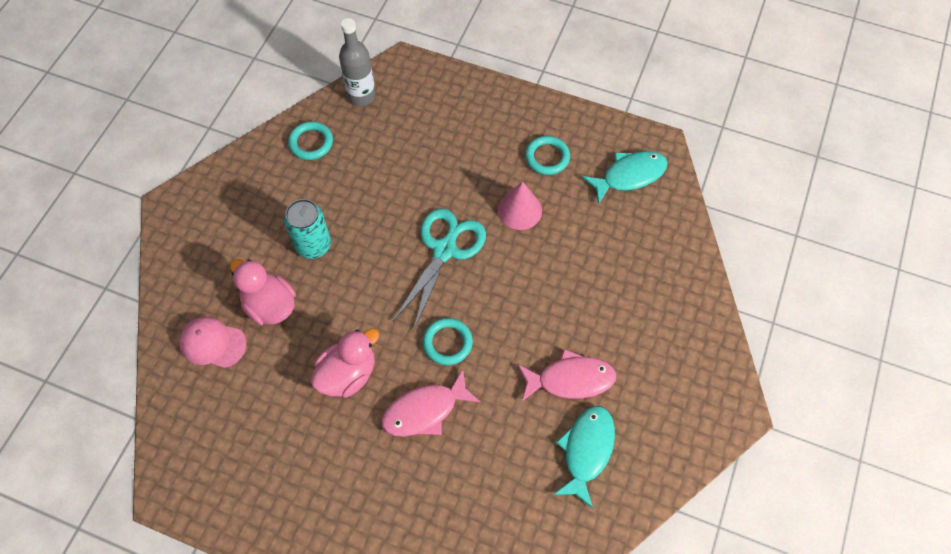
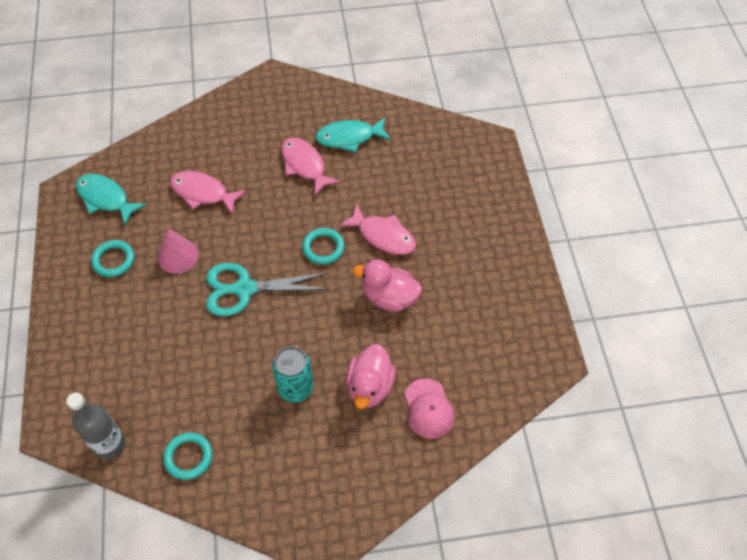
camera: 120 degrees left, 5 degrees down
none -> pink fish [170,171,247,214]

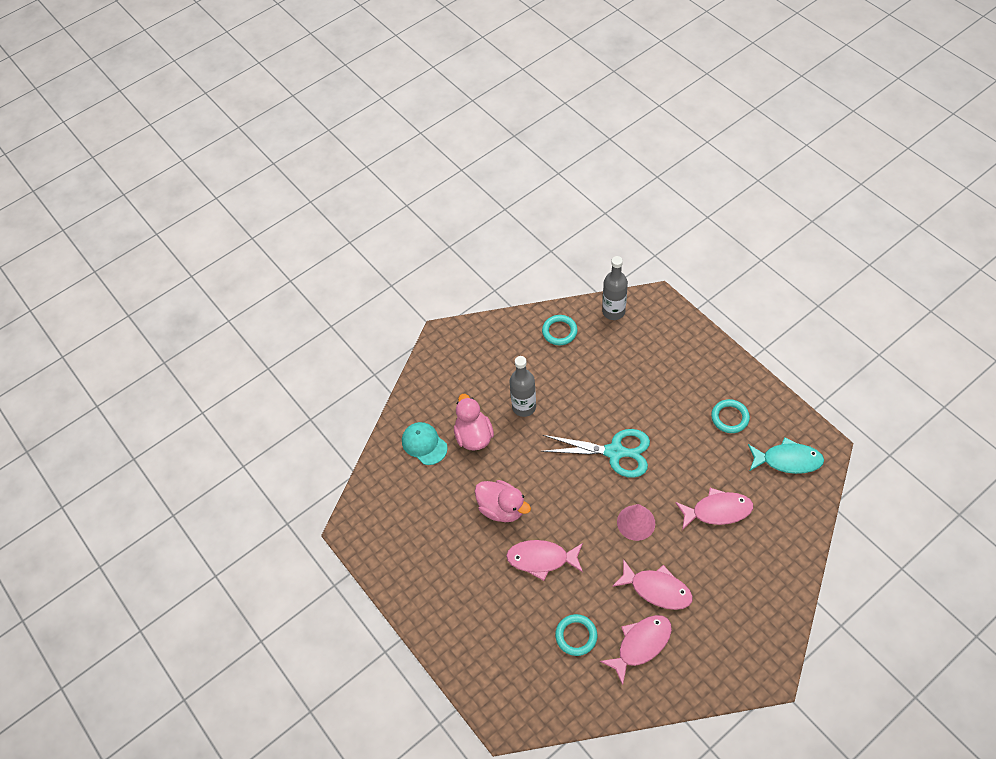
camera: 155 degrees right, 0 degrees up
pink cone [158,228,199,274] -> pink cone moved to [617,504,655,541]
turquoise scissors [206,263,330,316] -> turquoise scissors turned 45 degrees clockwise [541,429,650,478]
turquoise can [272,346,314,403] -> grey bottle [510,356,536,417]
turquoise ring [302,228,345,265] -> turquoise ring moved to [555,614,597,656]
turquoise fish [315,117,391,152] -> pink fish [600,615,672,685]
pink duck [353,259,422,312] -> pink duck turned 45 degrees clockwise [475,480,531,522]
pink cap [404,379,455,439] -> turquoise cap [402,422,448,465]

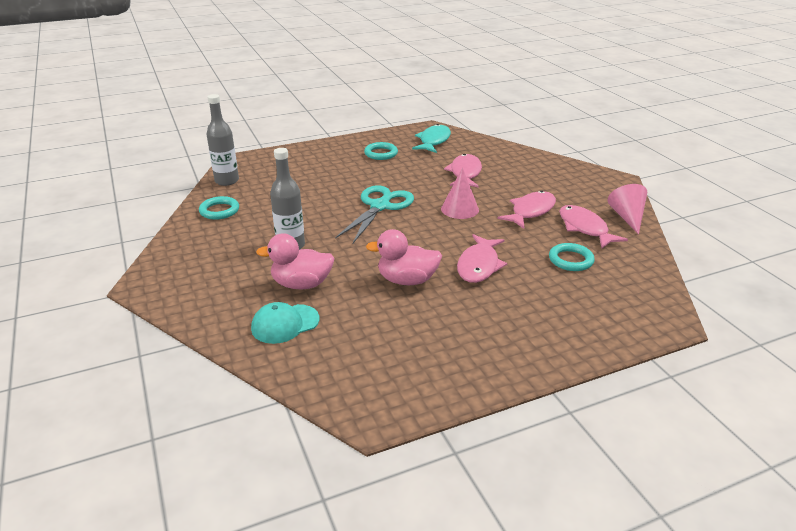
camera: 80 degrees left, 25 degrees down
pink duck [475,480,531,522] -> pink duck turned 135 degrees counterclockwise [366,229,442,285]
none -> pink cone [607,184,647,234]

